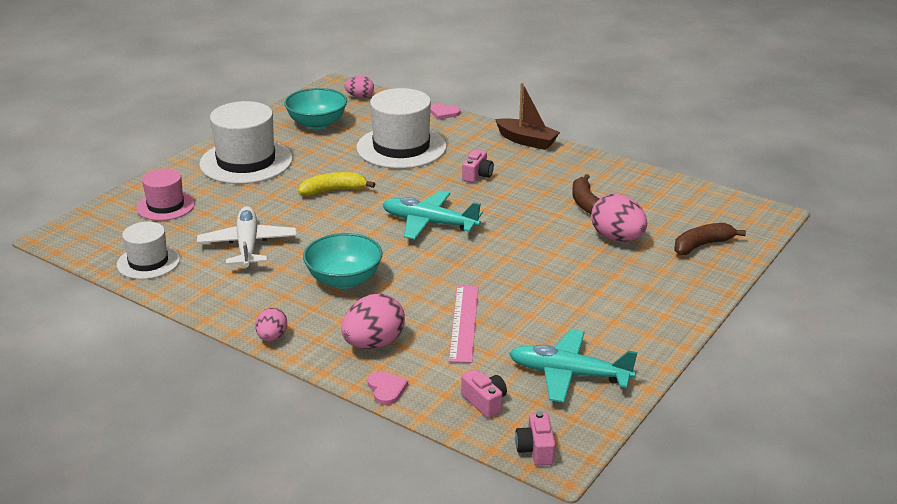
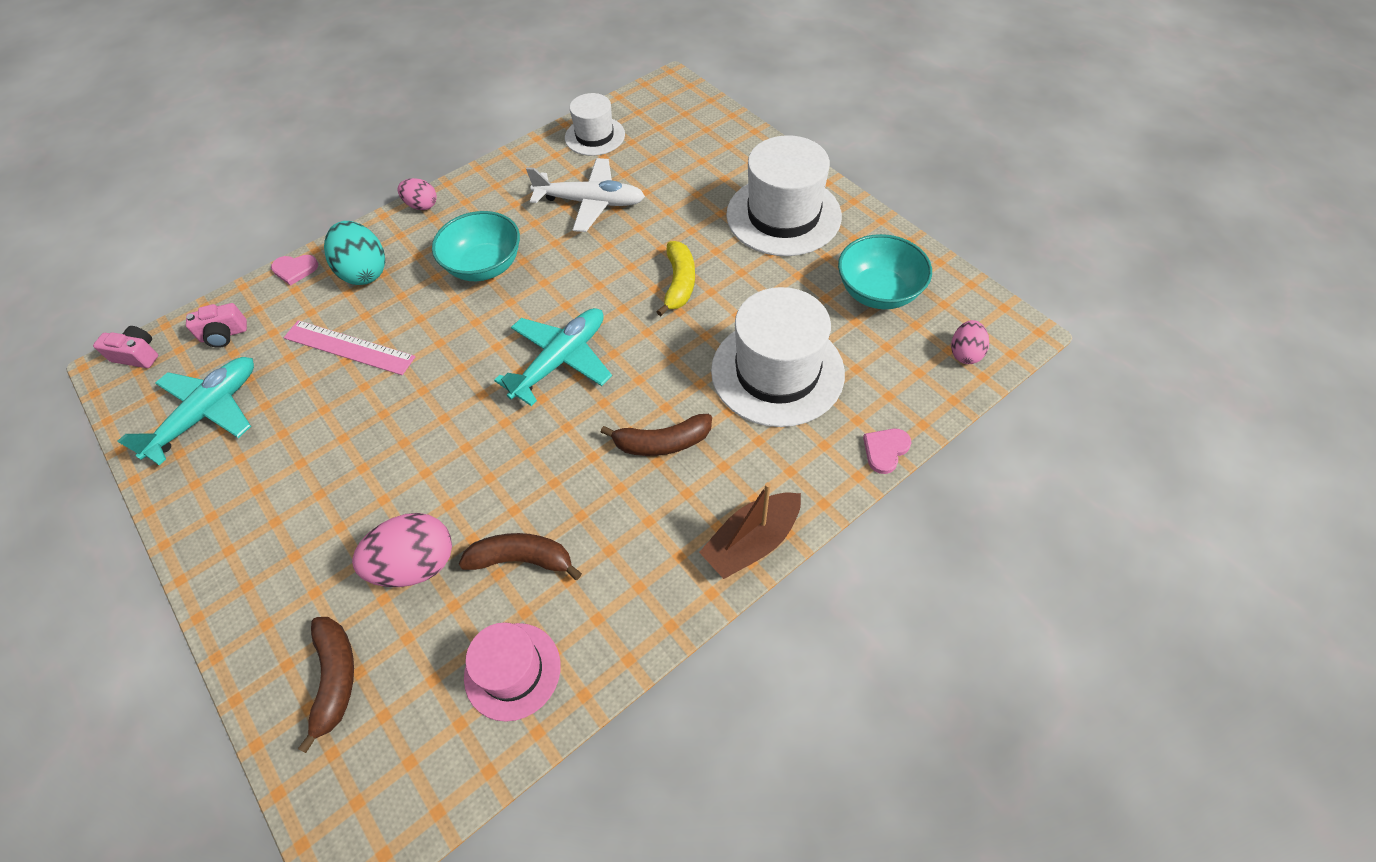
camera: 110 degrees right, 25 degrees up
pink hat [136,168,195,221] -> pink hat moved to [464,622,561,722]
pink egg [341,294,405,349] -> turquoise egg [324,221,385,285]
pink camera [462,149,494,183] -> brown banana [600,414,712,456]

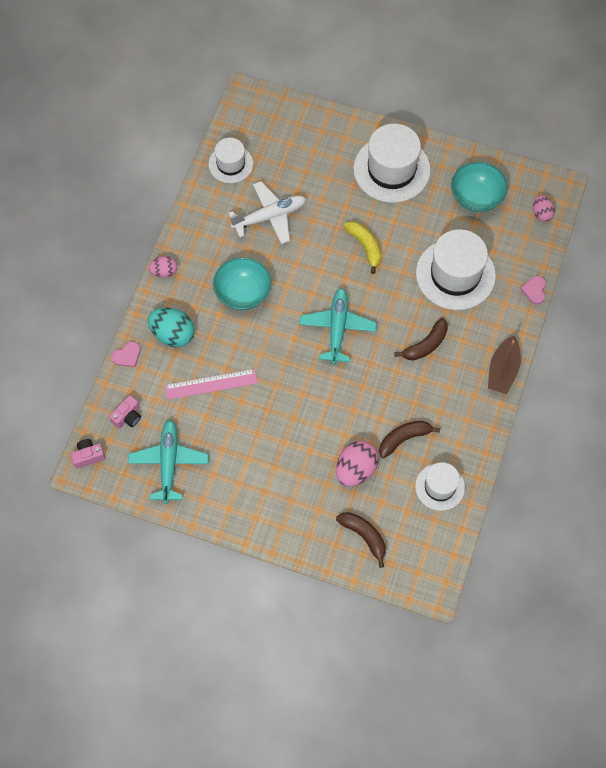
camera: 35 degrees left, 10 degrees up
pink hat [464,622,561,722] -> white hat [415,462,465,511]

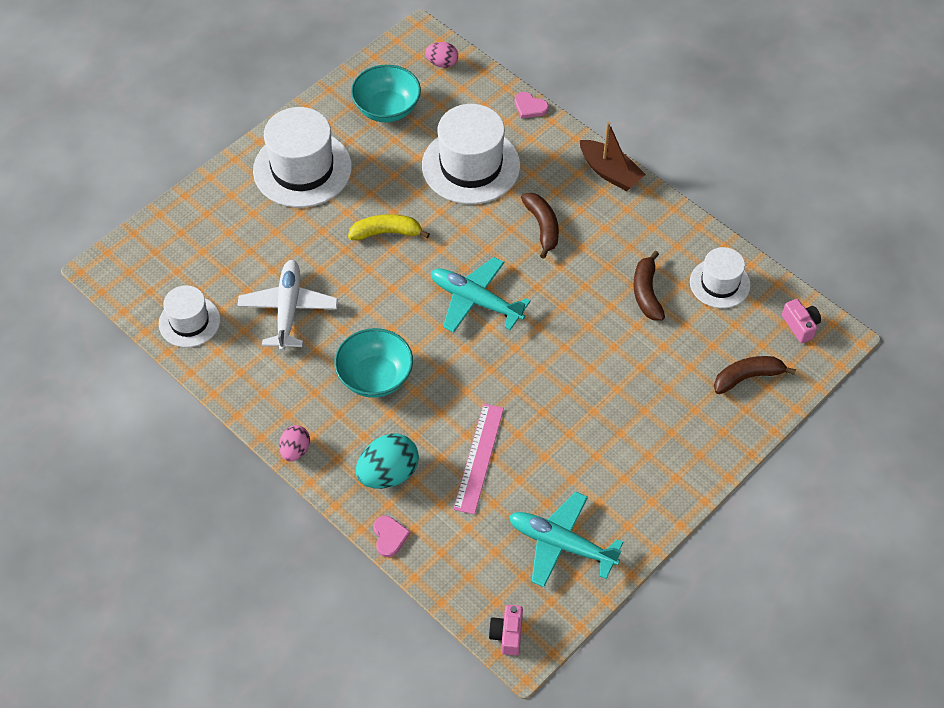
camera: 65 degrees left, 10 degrees down
pink camera [109,395,141,429] -> pink camera moved to [782,299,821,343]
pink egg [336,441,379,487] -> none

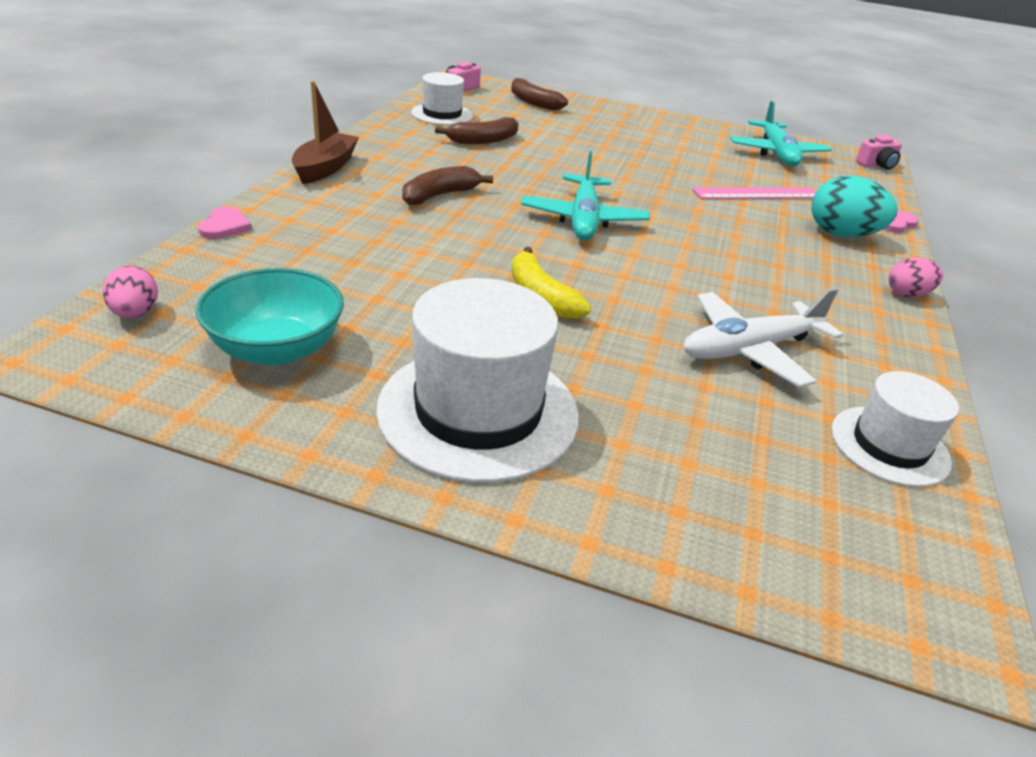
camera: 120 degrees left, 20 degrees down
turquoise bowl [334,328,413,398] -> none
white hat [422,104,520,204] -> none

